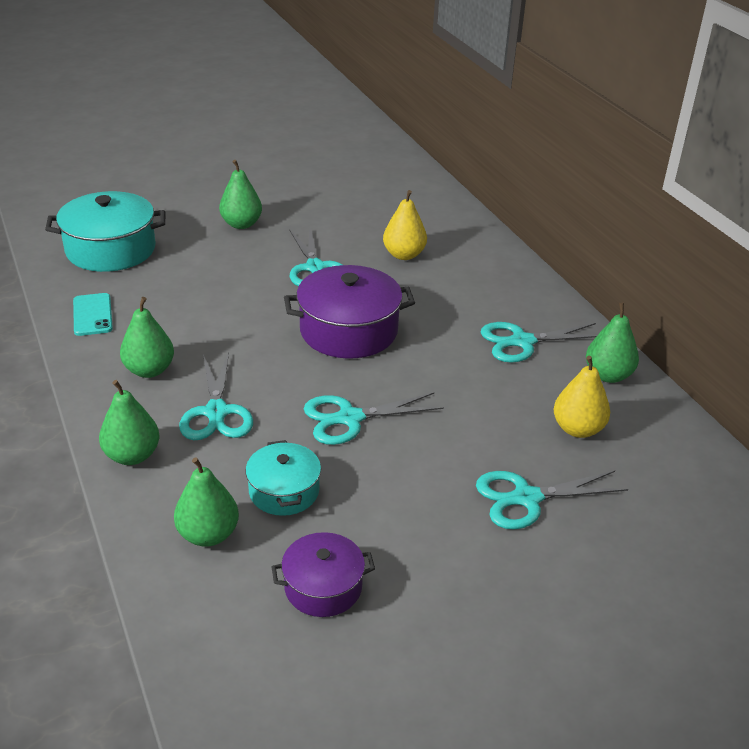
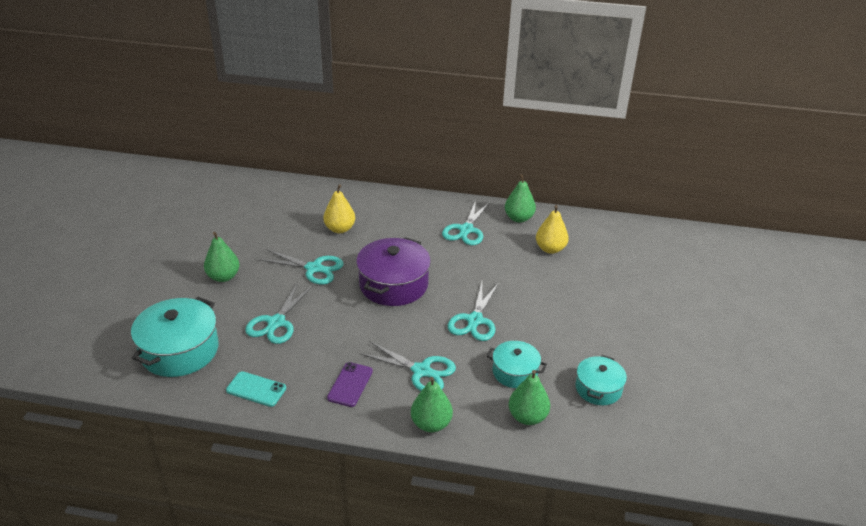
camera: 55 degrees left, 0 degrees up
green pear [120,297,174,378] -> purple phone [327,362,373,407]
purple pot [271,532,375,617] -> turquoise pot [576,355,627,405]
turquoise scissors [476,471,628,530] -> turquoise scissors moved to [245,282,313,344]

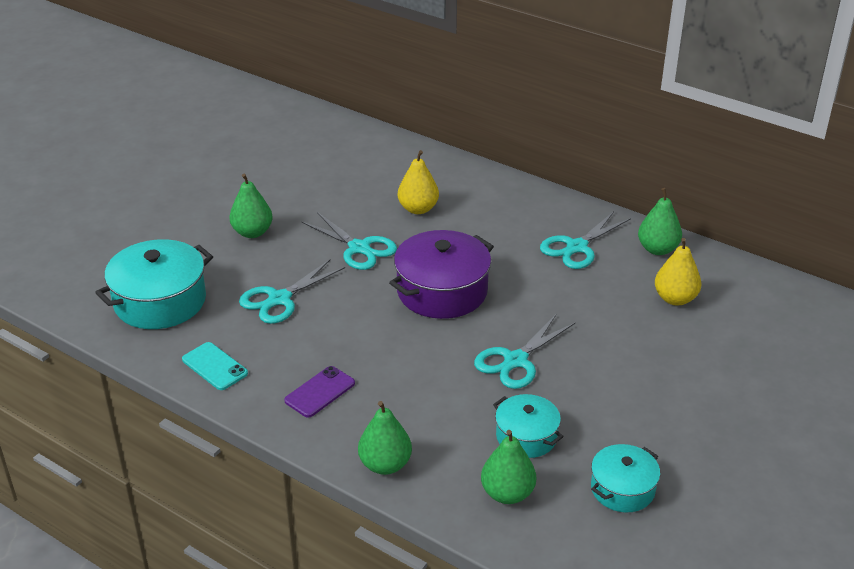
camera: 25 degrees right, 0 degrees up
turquoise scissors [359,341,456,391] -> none

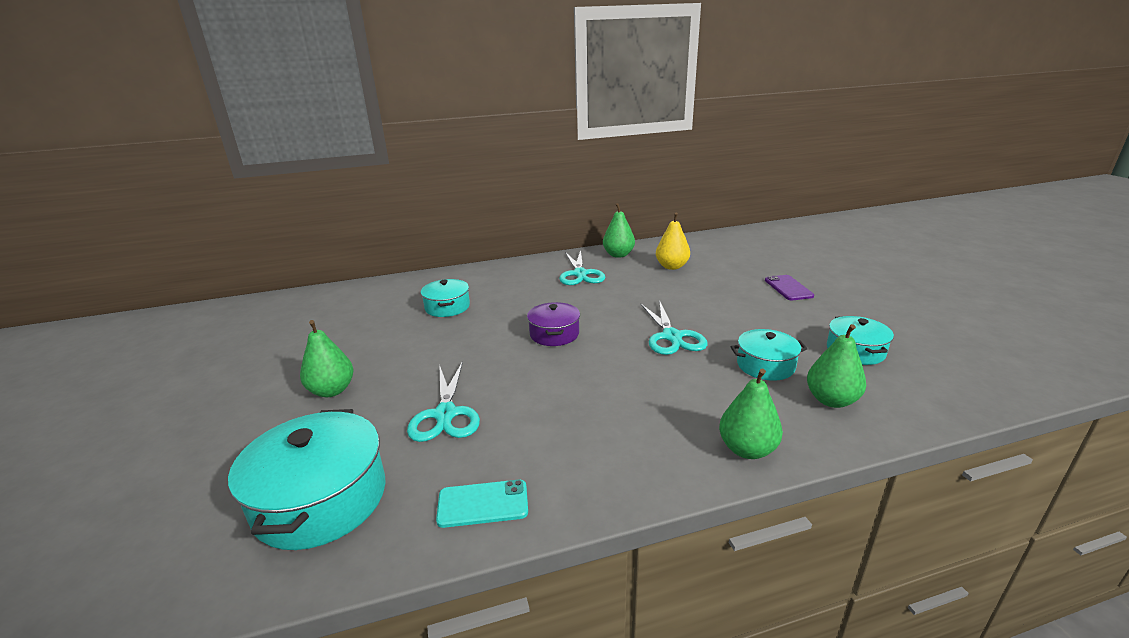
camera: 50 degrees left, 10 degrees down
purple phone [284,366,355,418] -> purple phone moved to [765,275,814,300]
turquoise scissors [301,212,397,270] -> none
purple pot [389,230,494,319] -> purple pot [527,302,580,346], size x0.59
yellow pear [398,150,439,214] -> turquoise pot [421,279,470,317]

